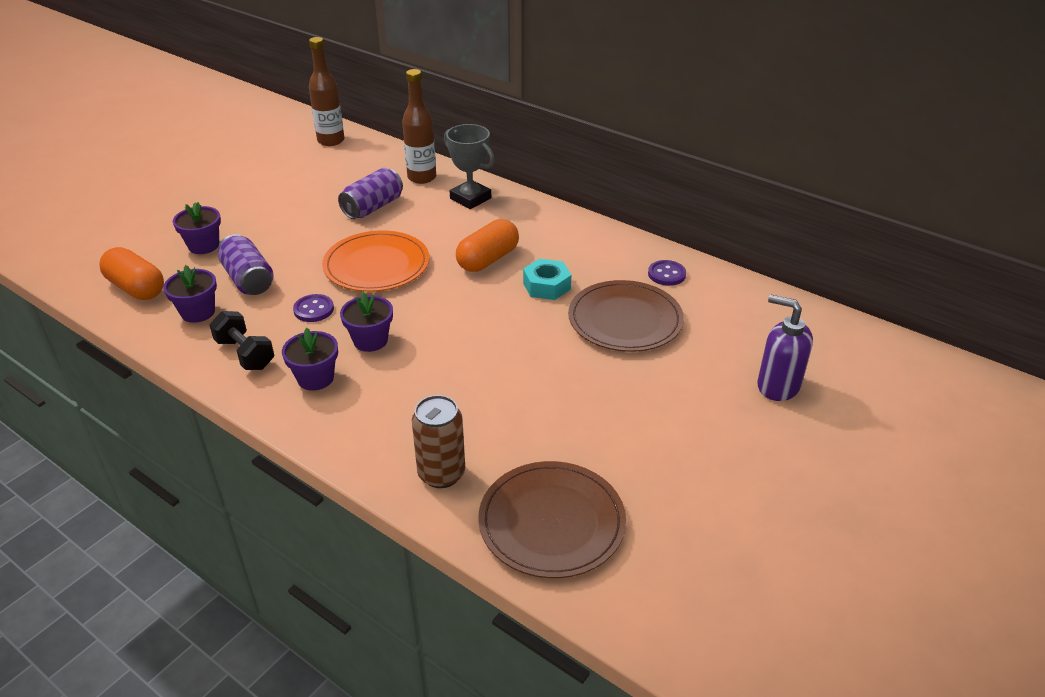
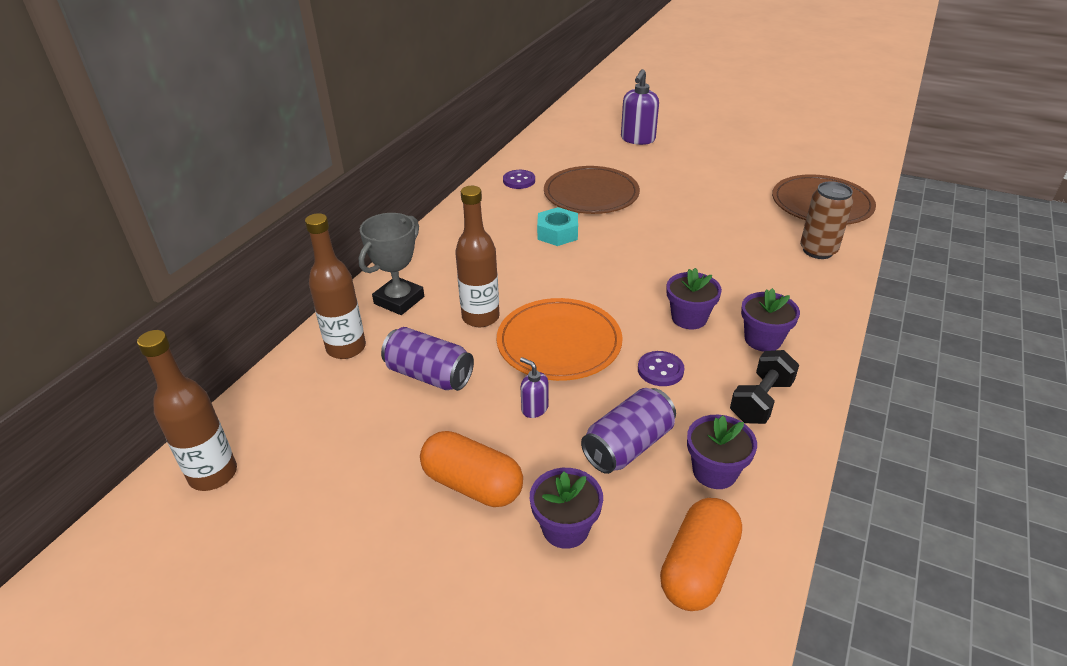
camera: 100 degrees left, 0 degrees up
orange capsule [456,219,519,272] -> orange capsule moved to [420,431,523,507]
none -> brown bottle [455,186,500,327]
none -> purple soap dispenser [520,357,548,418]

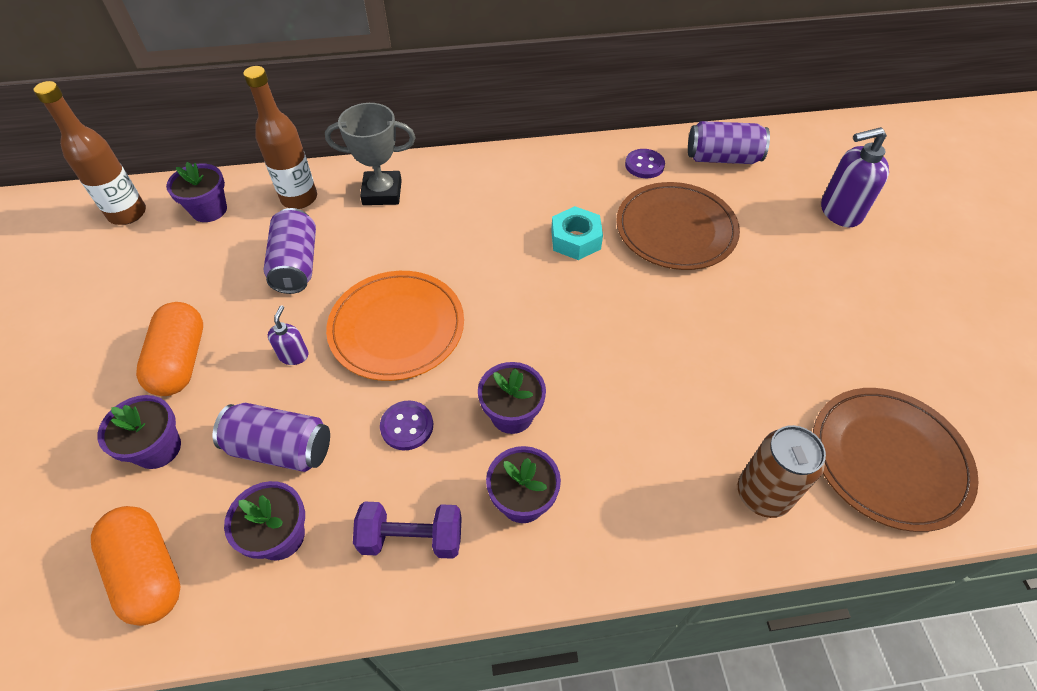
camera: 55 degrees right, 15 degrees up
brown bottle [455,186,500,327] -> none
orange capsule [660,498,742,611] -> orange capsule turned 60 degrees clockwise [91,506,181,626]
black dumbbell [730,350,799,424] -> purple dumbbell [353,501,462,559]
none -> purple flower pot [166,162,227,222]
none -> purple can [688,121,770,164]

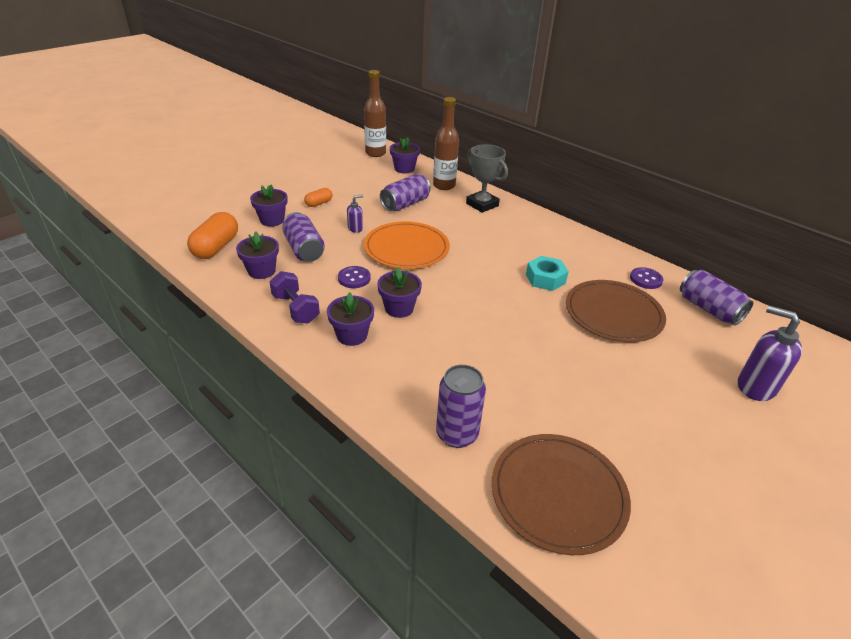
camera: 50 degrees right, 15 degrees down
orange capsule [136,302,203,396] -> orange capsule [304,188,333,207], size x0.55
brown can [738,425,826,518] -> purple can [436,365,486,448]

